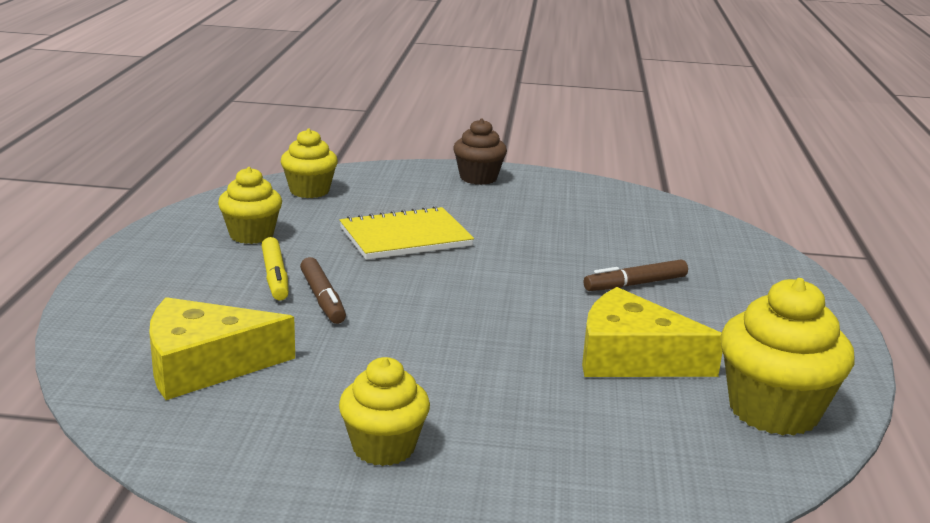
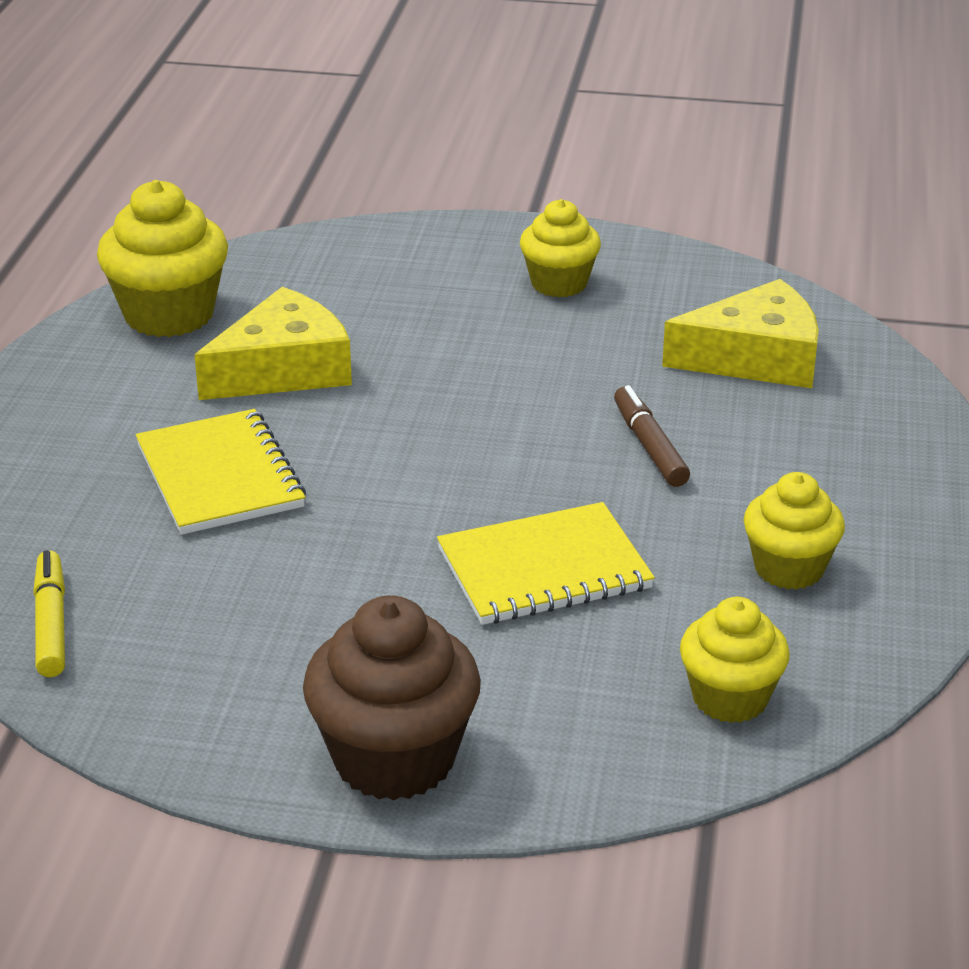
camera: 175 degrees left, 10 degrees up
yellow marker [262,237,289,301] -> yellow marker moved to [33,550,65,677]
brown cupcake [453,119,507,185] -> brown cupcake [303,595,481,800], size x1.55
yellow cheese [582,287,722,377] -> yellow cheese turned 60 degrees counterclockwise [194,287,352,400]
brown marker [584,259,688,291] -> yellow notebook [136,409,306,535]

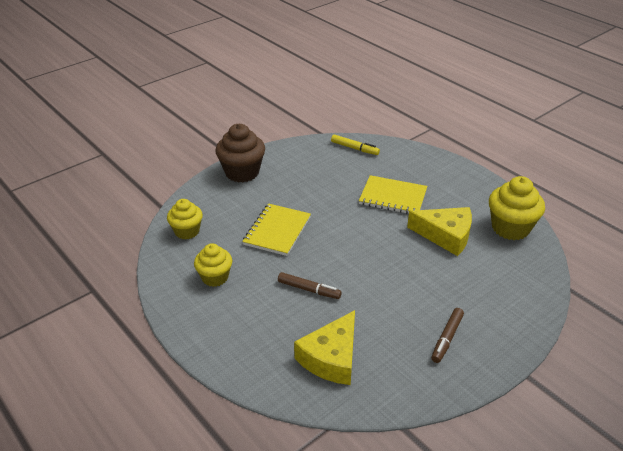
camera: 130 degrees right, 5 degrees up
yellow cheese [194,287,352,400] -> yellow cheese turned 75 degrees counterclockwise [407,207,472,256]
yellow cupcake [520,199,601,297] -> brown marker [431,308,464,363]

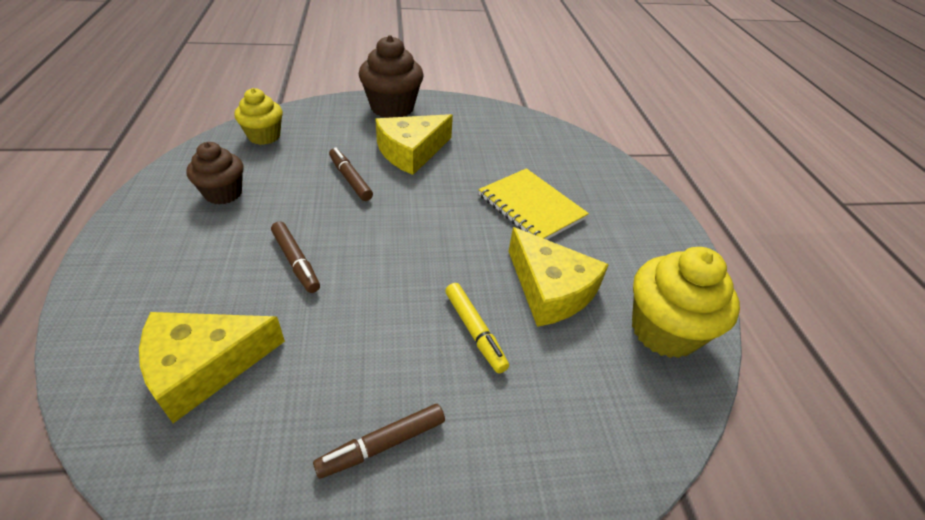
camera: 30 degrees right, 5 degrees up
yellow cupcake [194,243,232,287] -> brown cupcake [186,142,243,205]
yellow notebook [242,203,311,256] -> brown marker [329,147,373,201]
yellow marker [331,134,380,155] -> yellow marker moved to [445,283,509,373]
none -> yellow cheese [375,114,453,175]

